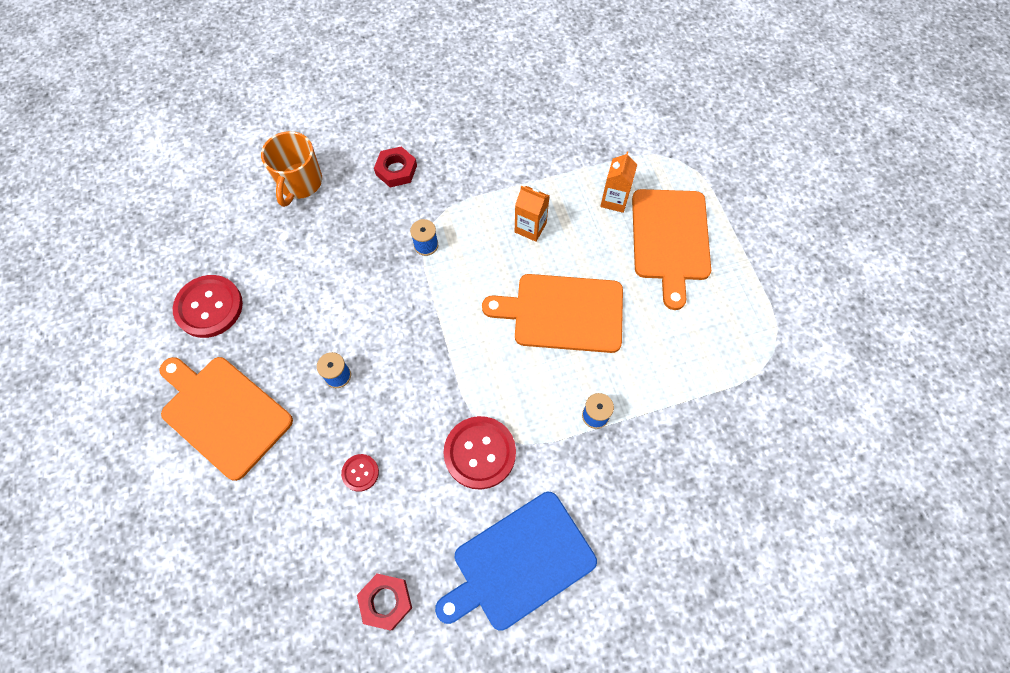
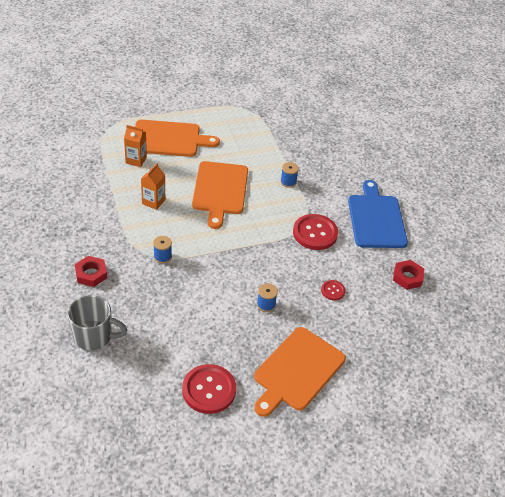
camera: 95 degrees left, 20 degrees down
orange mug [261,131,322,207] -> grey mug [68,295,127,350]
blue cutting board [435,492,597,631] -> blue cutting board turned 150 degrees counterclockwise [348,180,408,248]

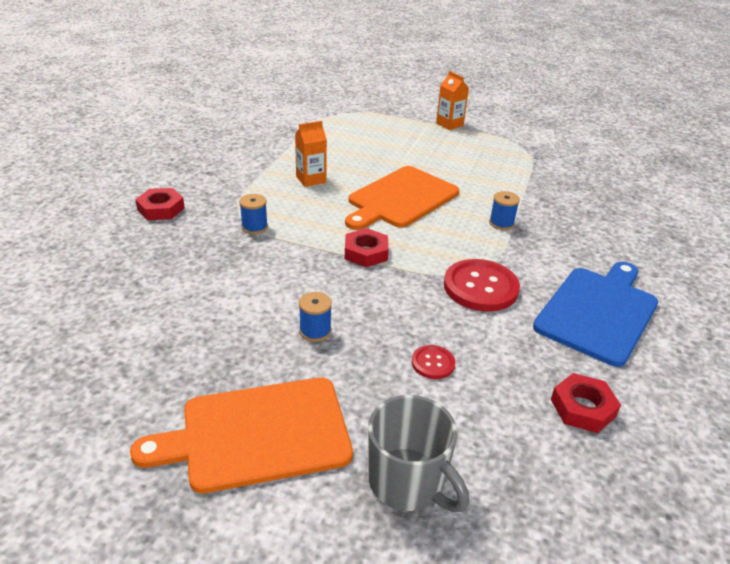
camera: 40 degrees right, 10 degrees down
grey mug [68,295,127,350] -> grey mug moved to [368,395,469,512]
orange carton [124,125,147,167] -> orange carton moved to [436,71,469,130]
orange cutting board [135,120,220,157] -> none
red button [182,364,236,414] -> none
none -> red nut [345,228,389,267]

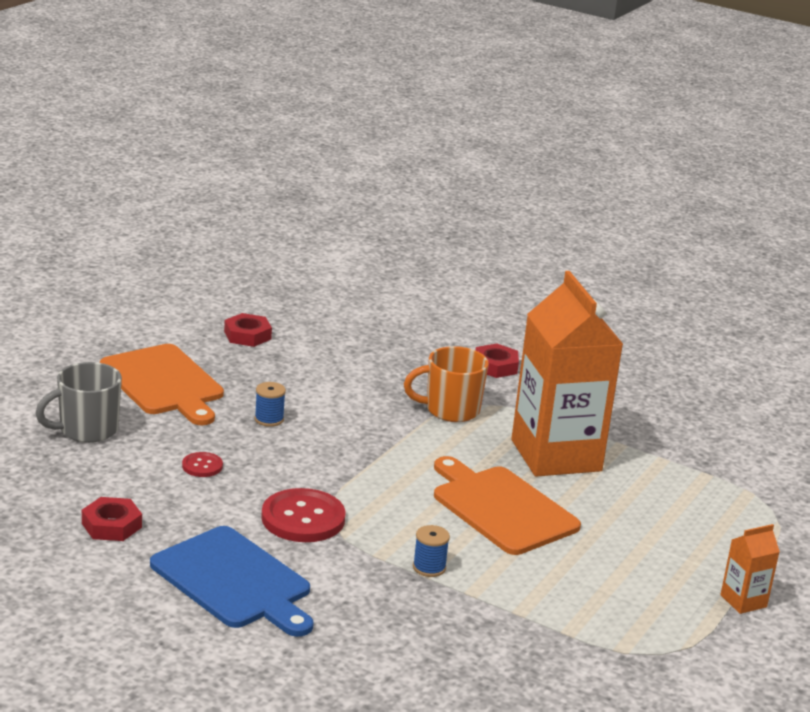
camera: 100 degrees right, 10 degrees down
orange cutting board [130,377,353,494] -> orange cutting board turned 150 degrees clockwise [100,344,224,425]
blue spool [239,194,268,234] -> orange mug [404,346,489,422]
orange carton [295,121,327,187] -> orange carton [511,271,623,477], size x2.41
red nut [345,228,389,267] -> red nut moved to [224,313,272,347]

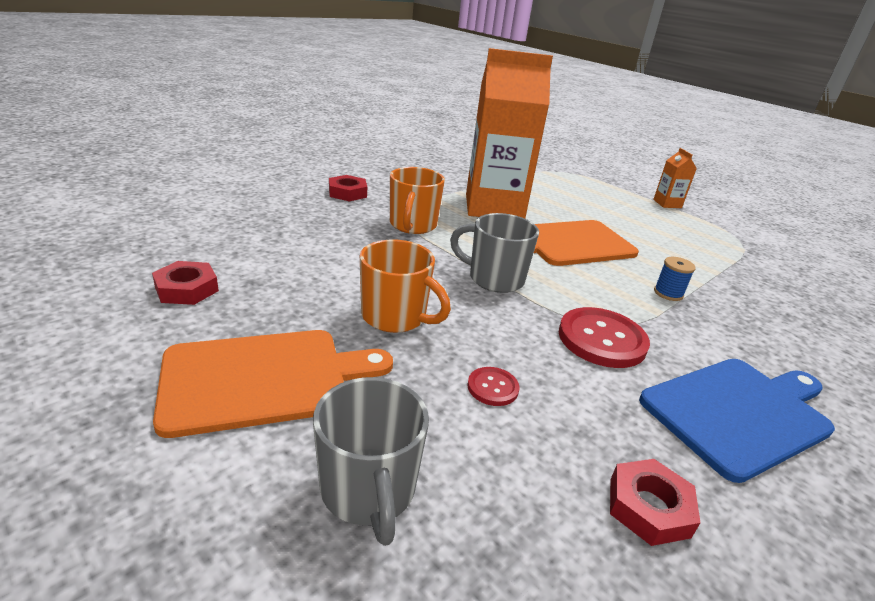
camera: 75 degrees left, 5 degrees up
blue spool [255,382,286,427] -> orange mug [360,240,451,333]
none -> grey mug [450,213,539,293]

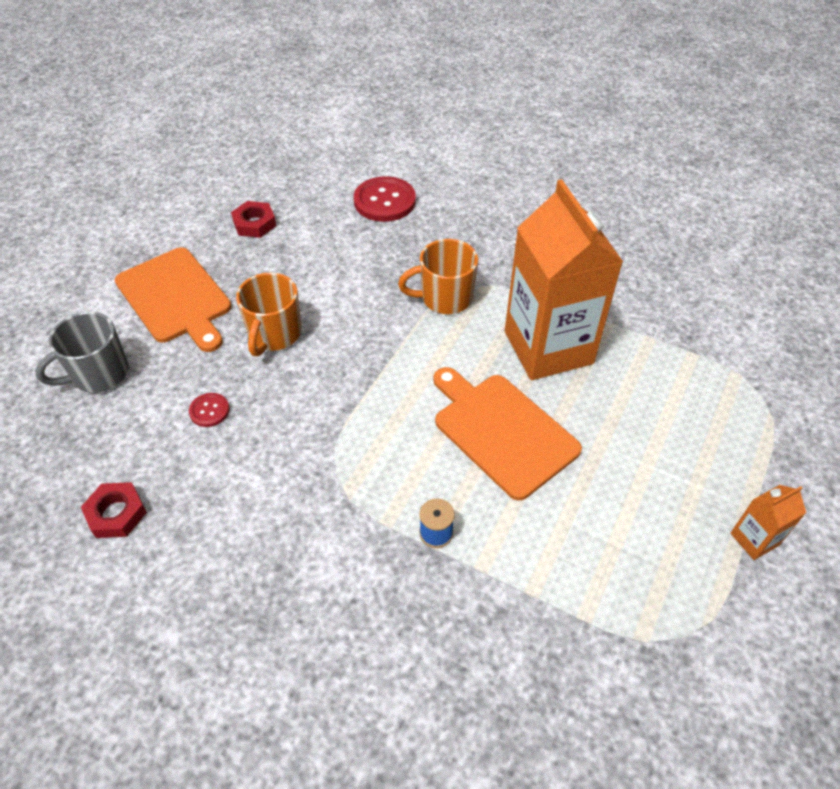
camera: 75 degrees right, 20 degrees up
red nut [329,175,367,201] -> none
grey mug [450,213,539,293] -> none
red button [559,307,650,368] -> red button moved to [354,176,416,222]
blue cutting board [639,359,835,483] -> none

